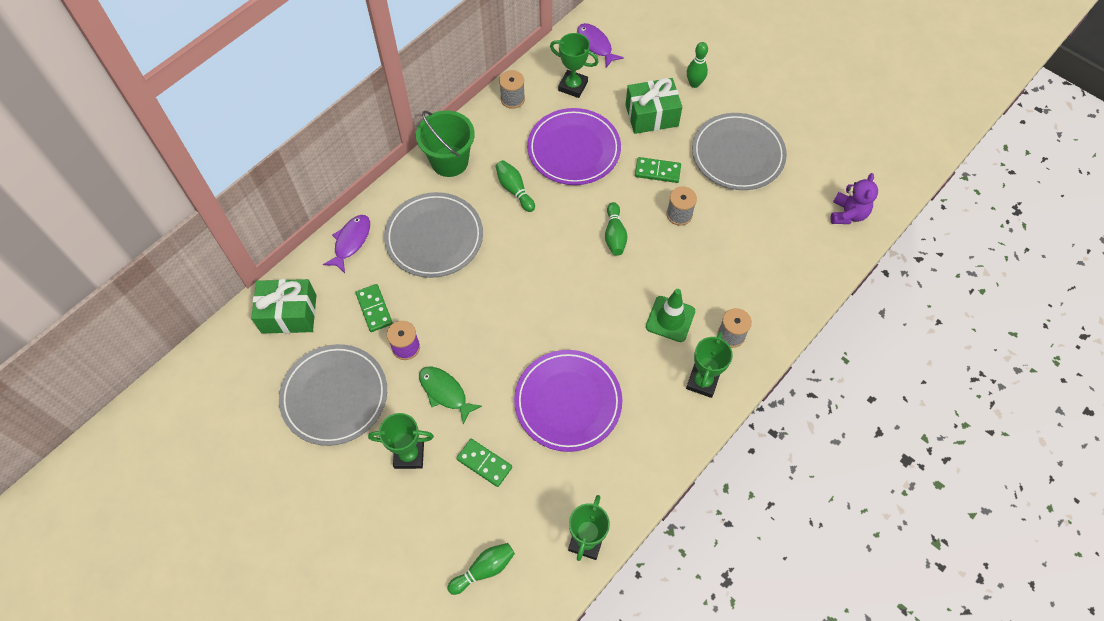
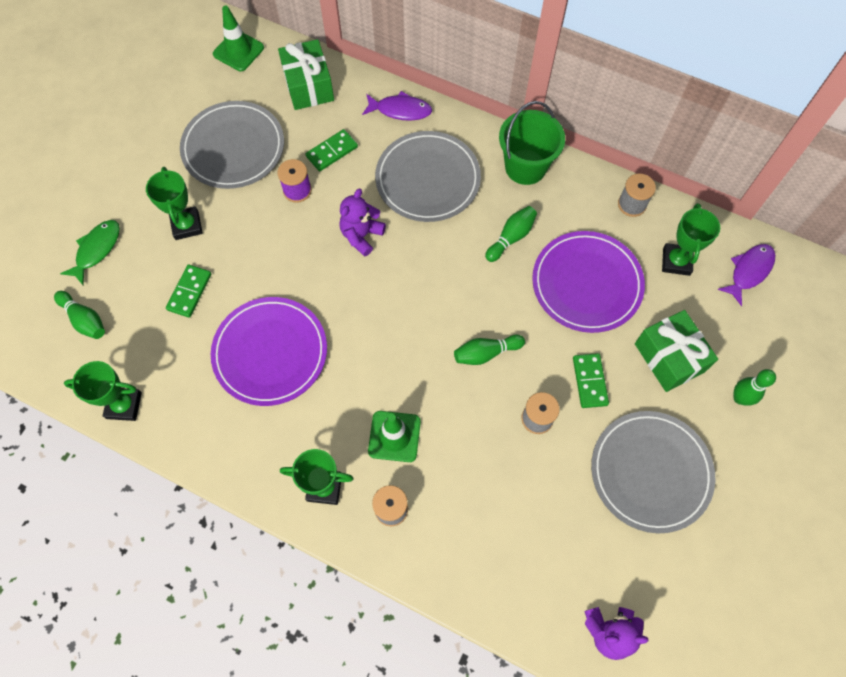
camera: 75 degrees right, 5 degrees up
green fish [419,367,482,425] -> green fish moved to [60,220,120,285]
none -> green traffic cone [213,6,264,71]
none -> purple teddy bear [339,189,386,257]

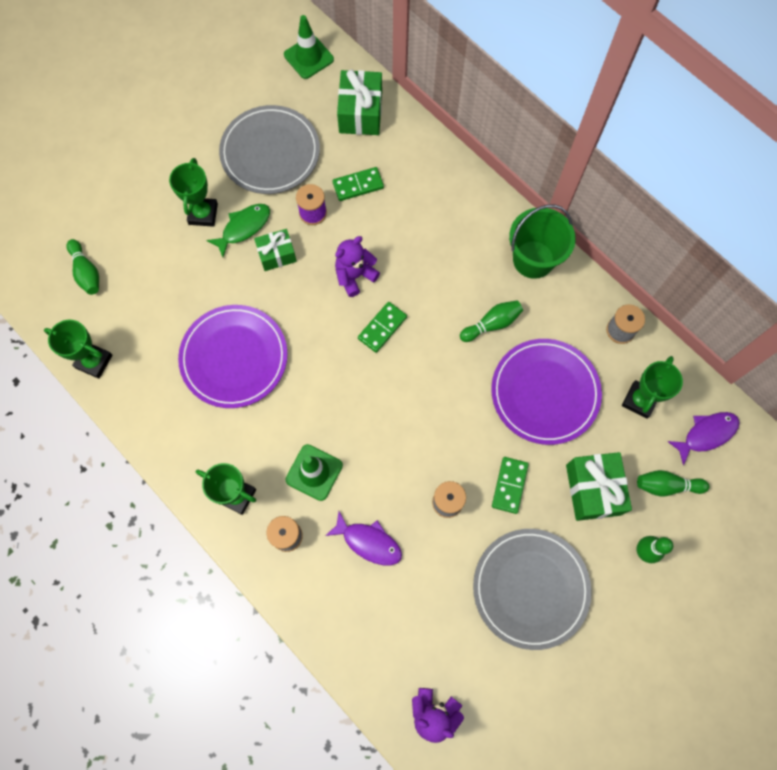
camera: 20 degrees right, 5 degrees up
green fish [60,220,120,285] -> green fish moved to [206,204,270,257]
green domino [166,264,211,318] -> green domino moved to [358,302,407,353]
purple fish [362,91,432,121] -> purple fish moved to [325,511,402,565]
grey plate [375,131,481,222] -> none
green bowling pin [454,335,525,365] -> green bowling pin moved to [637,470,709,496]
none -> green gift [254,229,297,271]

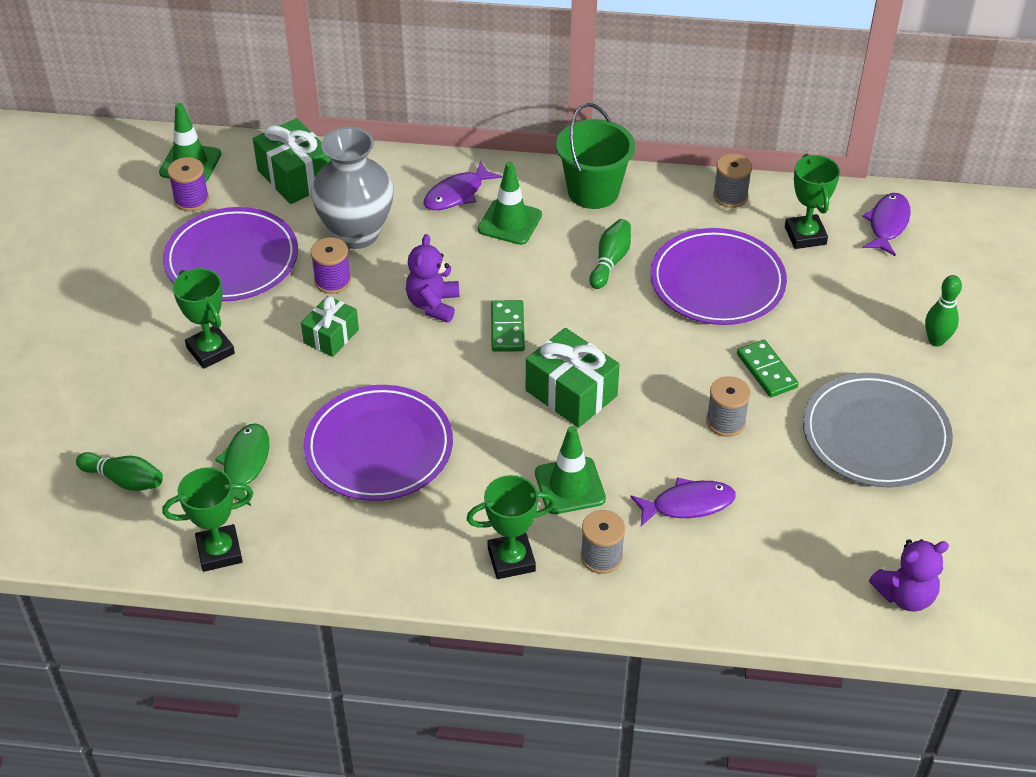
camera: 40 degrees left, 25 degrees down
green fish [206,204,270,257] -> green fish moved to [215,423,269,506]
grey plate [219,105,320,194] -> purple plate [163,207,298,301]
green domino [332,167,384,201] -> grey vase [311,127,394,249]
green gift [566,452,632,521] -> green gift moved to [526,328,620,428]
green bowling pin [637,470,709,496] -> none
none -> purple spool [168,157,209,212]
none -> purple fish [423,161,502,210]
none -> green traffic cone [478,162,542,245]

